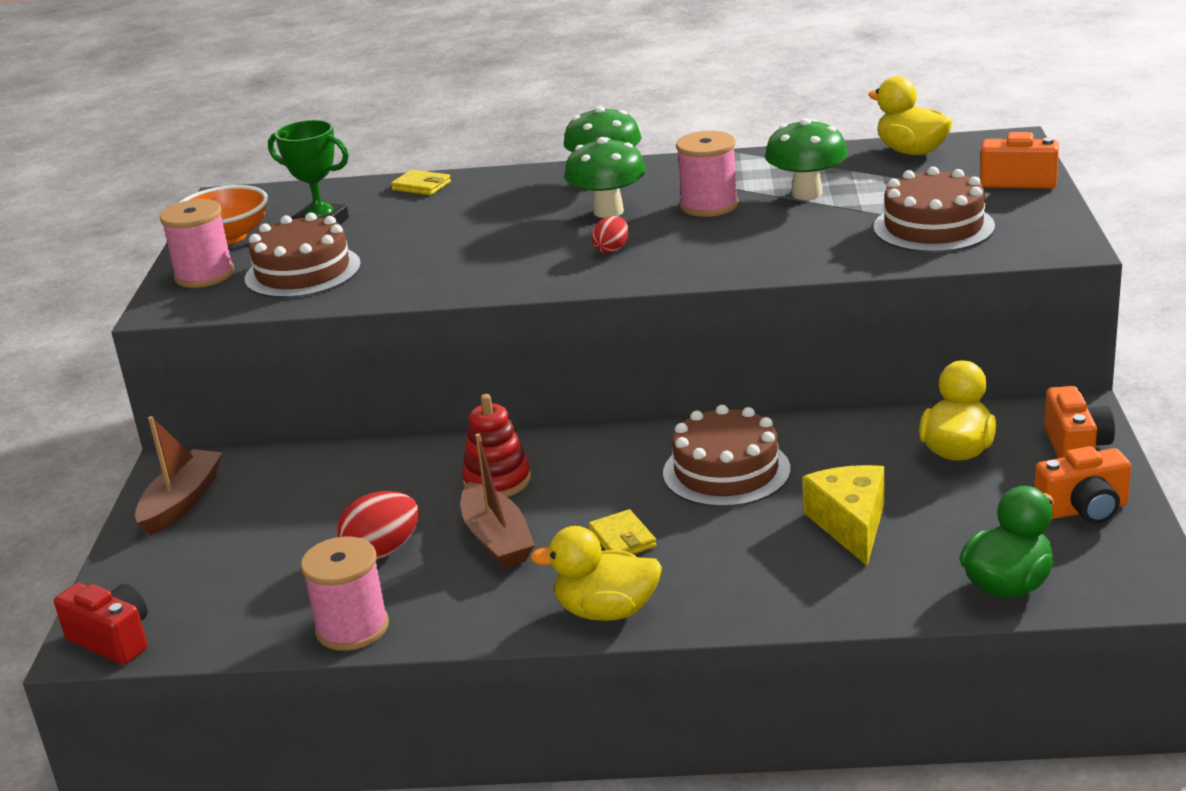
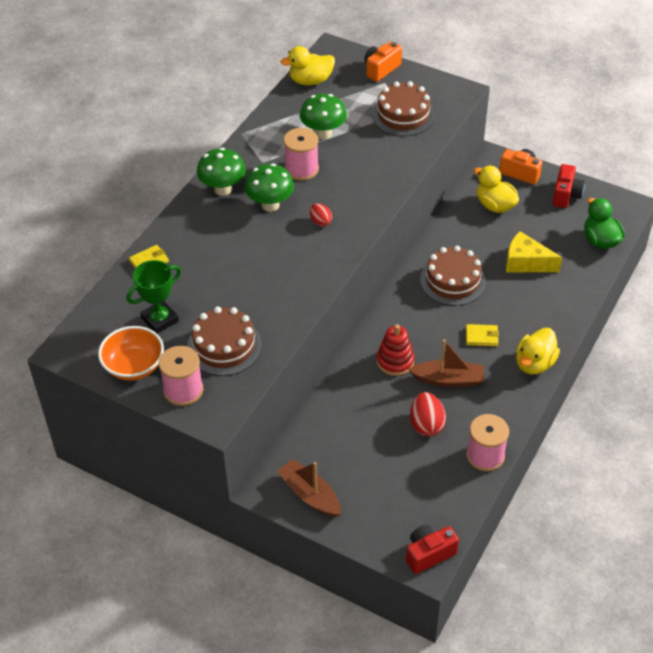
camera: 65 degrees left, 20 degrees up
orange camera [1035,446,1131,524] -> red camera [552,164,585,208]

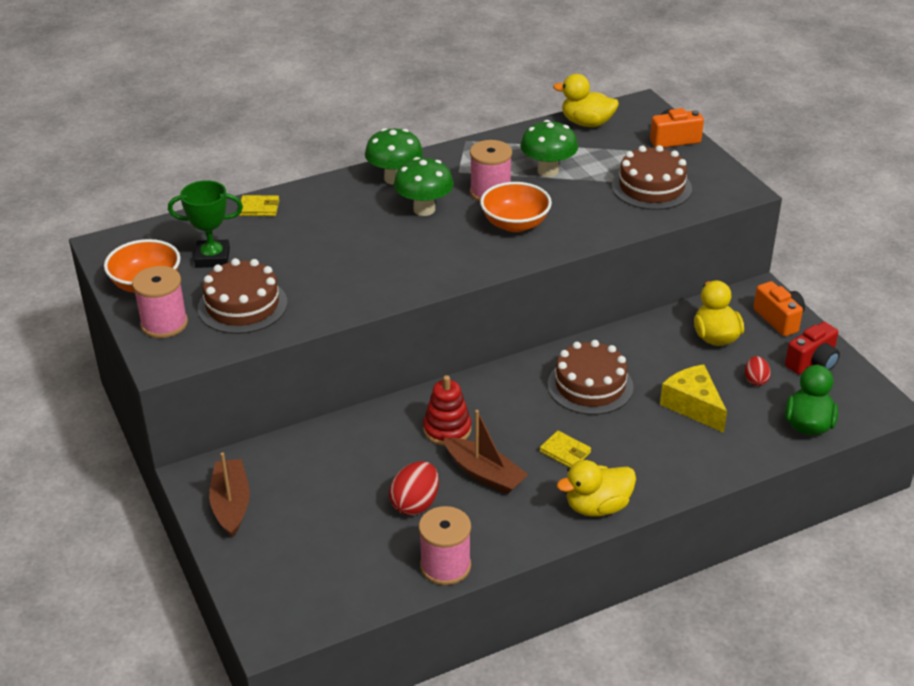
camera: 35 degrees right, 10 degrees down
red egg [310,203,332,227] -> red egg moved to [745,356,771,386]
red camera [406,525,459,574] -> none
none -> orange bowl [480,182,552,232]

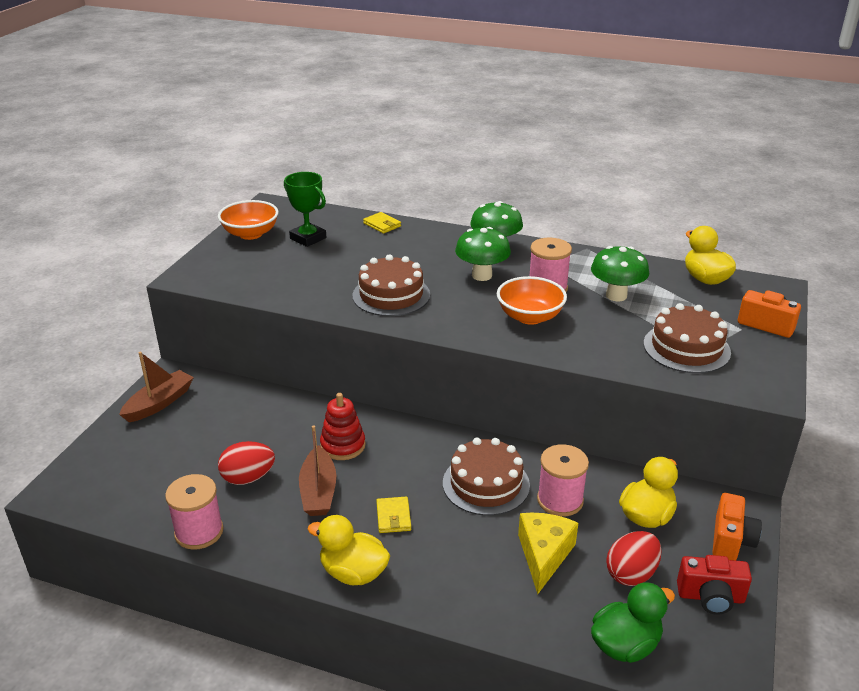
camera: 45 degrees right, 5 degrees down
pink spool [132,266,188,338] -> pink spool moved to [537,444,589,517]
brown cake [198,258,287,334] -> brown cake moved to [352,254,430,316]
red egg [745,356,771,386] -> red egg [606,531,662,586], size x1.64

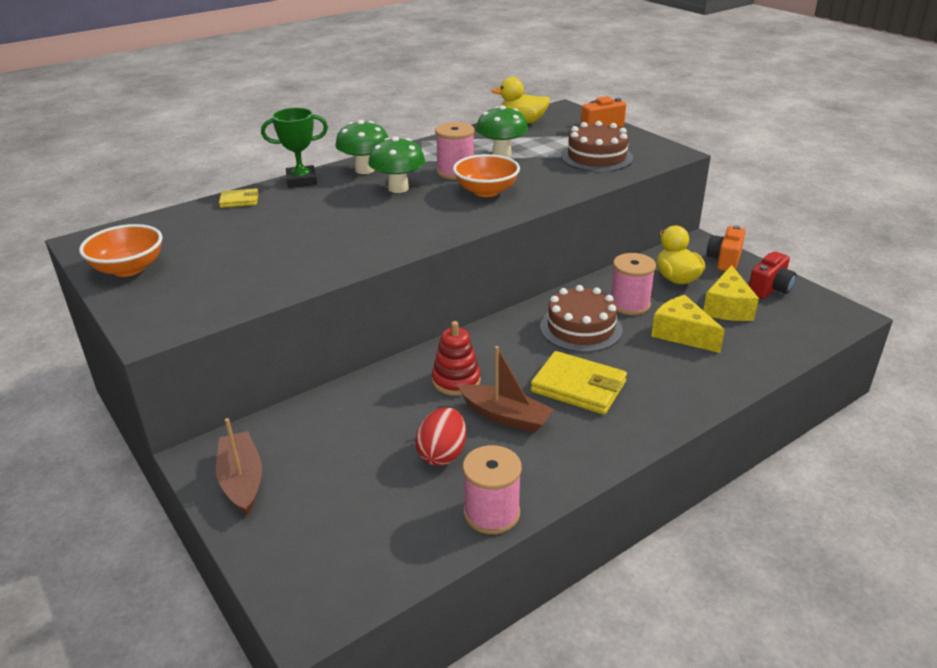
camera: 55 degrees left, 0 degrees up
green trophy [284,172,326,247] -> green trophy moved to [261,108,328,188]
yellow duck [307,515,390,585] -> none
brown cake [352,254,430,316] -> none
yellow wallet [376,497,411,533] -> yellow wallet [531,351,627,415], size x1.90
green duck [591,582,675,663] -> none
red egg [606,531,662,586] -> yellow cheese [703,265,759,321]
orange camera [712,493,762,560] -> orange camera turned 120 degrees counterclockwise [706,225,746,271]

